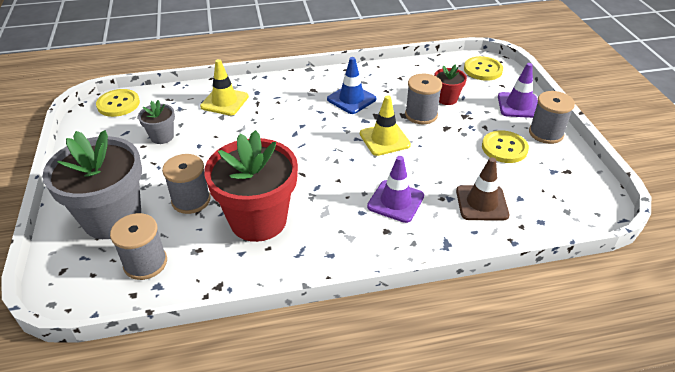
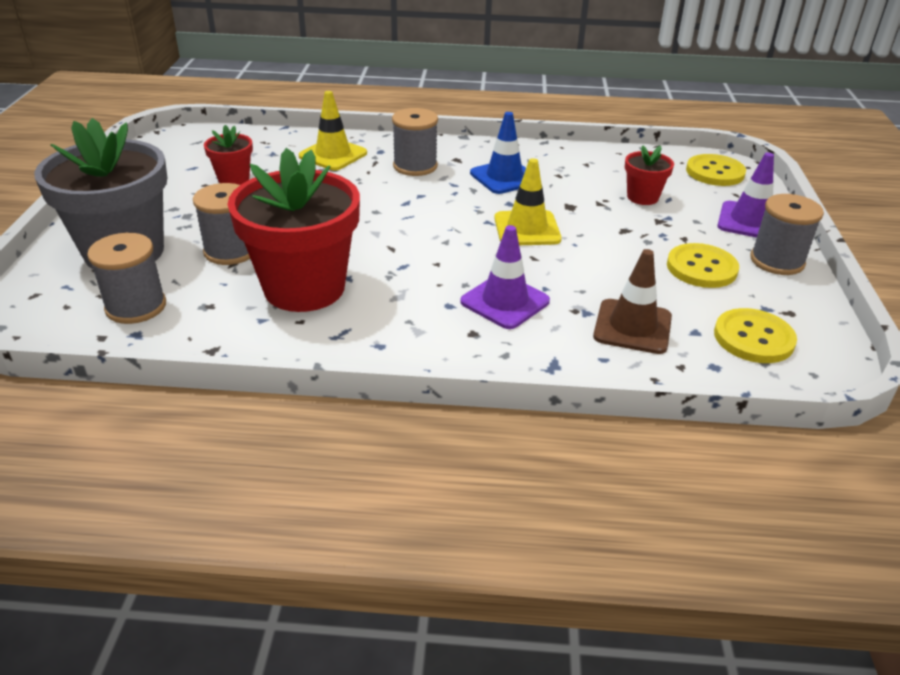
camera: 15 degrees right, 5 degrees down
yellow button [96,89,140,117] -> yellow button moved to [714,308,797,363]
grey flower pot [138,100,175,144] -> red flower pot [204,125,253,185]
grey spool [405,74,442,124] -> grey spool moved to [392,108,438,176]

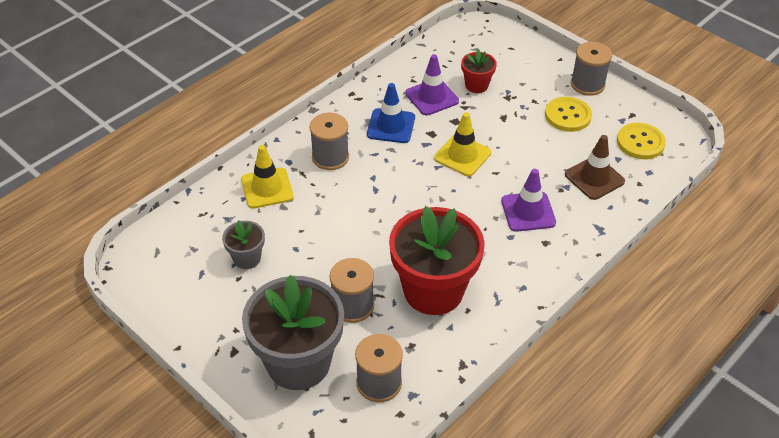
camera: 50 degrees left, 10 degrees up
red flower pot [204,125,253,185] -> grey flower pot [222,220,265,269]
yellow button [686,154,746,186] -> none
purple traffic cone [717,152,774,238] -> purple traffic cone moved to [405,54,459,116]

